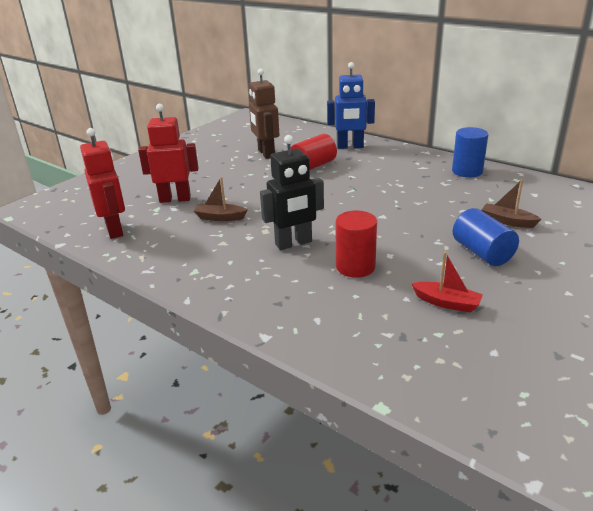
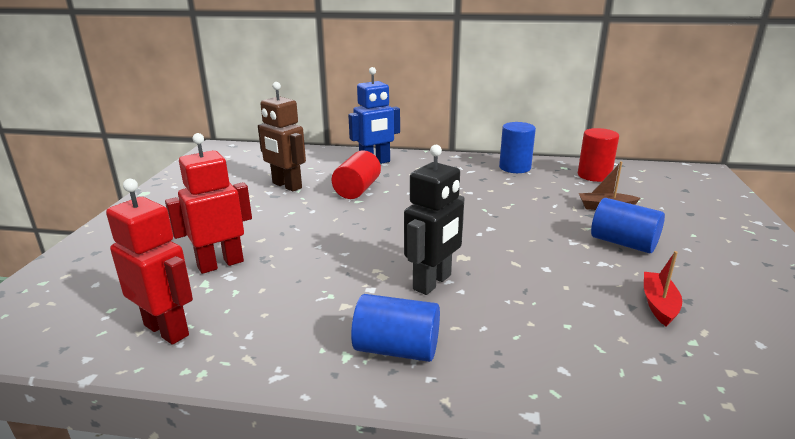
camera: 30 degrees left, 5 degrees down
brown boat [194,177,248,221] -> none
red cylinder [336,210,377,278] -> red cylinder moved to [578,128,619,182]
red boat [411,252,483,313] -> red boat turned 75 degrees counterclockwise [644,251,682,326]
none -> blue cylinder [351,294,440,362]

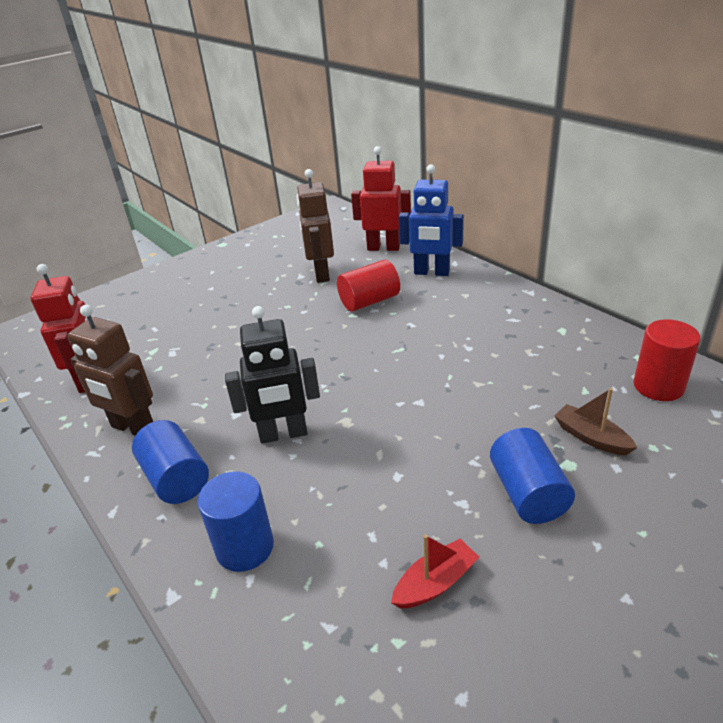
camera: 45 degrees right, 10 degrees up
red robot [165,133,252,274] -> red robot moved to [351,146,411,251]
blue cylinder [499,122,536,173] -> blue cylinder moved to [198,471,274,572]
none -> brown robot [67,305,153,436]

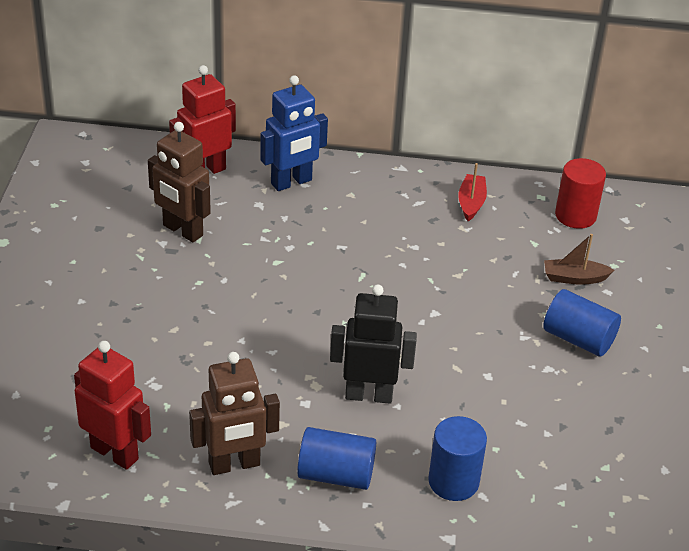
camera: 50 degrees left, 5 degrees up
black robot [225,306,320,444] -> black robot turned 120 degrees counterclockwise [330,284,417,404]
red cylinder [337,260,400,312] -> none
red boat [391,535,479,608] -> red boat moved to [458,163,487,221]

